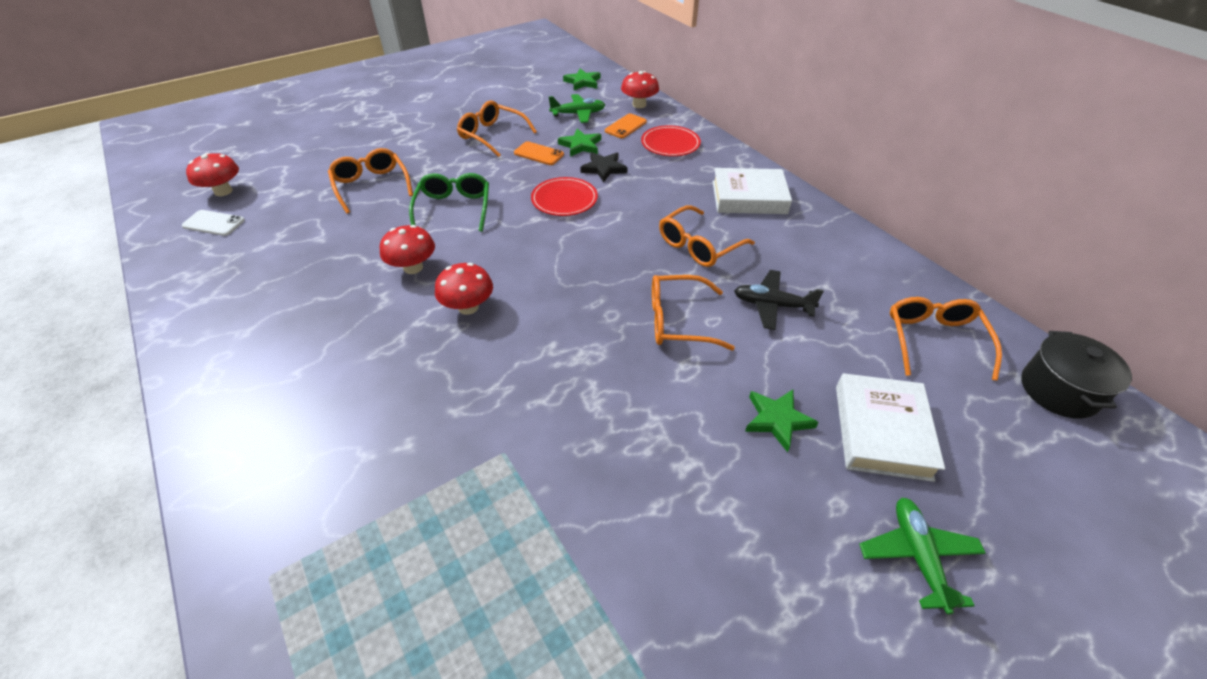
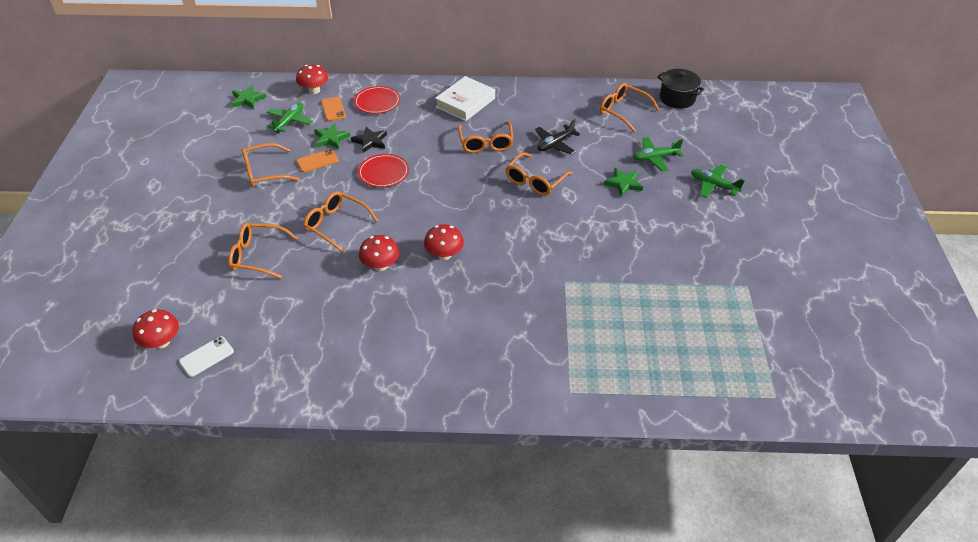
camera: 55 degrees left, 0 degrees up
green glasses [409,173,489,232] -> orange glasses [303,191,378,253]
white book [836,373,945,482] -> green plane [633,137,683,172]

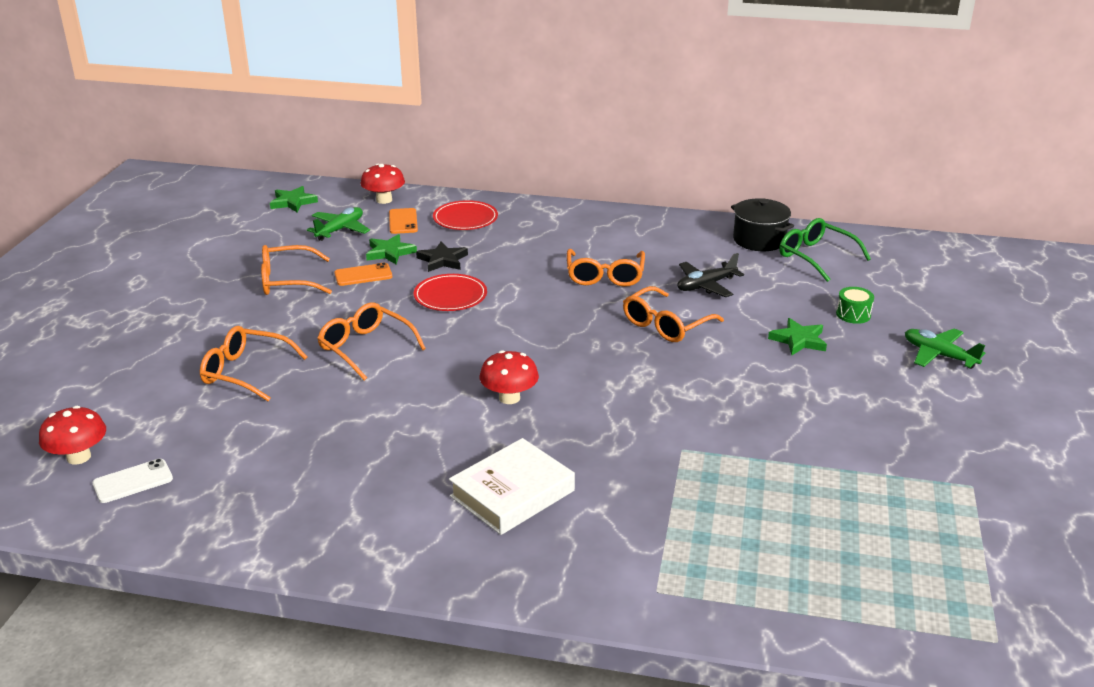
camera: 10 degrees right, 15 degrees down
red mushroom [359,235,399,271] -> none
white book [435,76,495,121] -> white book moved to [449,438,575,535]
orange glasses [600,83,660,132] -> green glasses [779,218,871,282]
green plane [633,137,683,172] -> green drum [836,287,874,324]
black pot [657,69,704,109] -> black pot moved to [731,199,794,251]

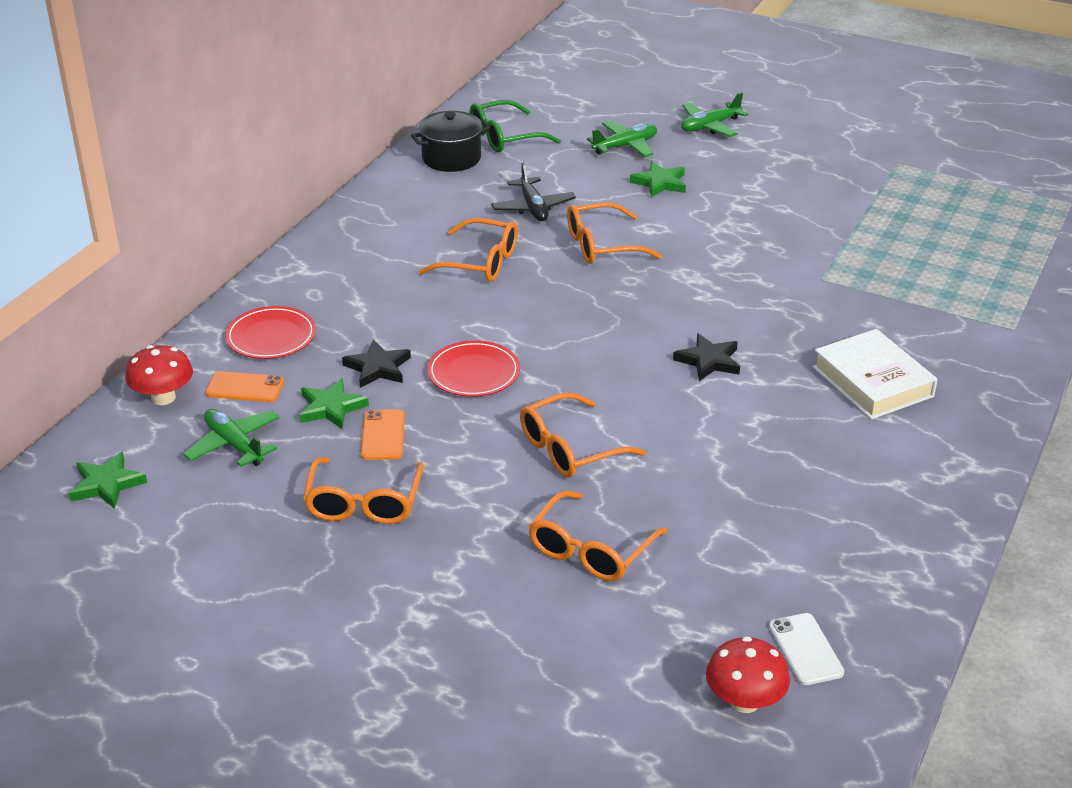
camera: 75 degrees left, 5 degrees up
red mushroom [480,350,539,404] -> black star [673,333,740,381]
orange glasses [623,286,724,342] -> orange glasses turned 105 degrees clockwise [567,202,662,264]
green drum [836,287,874,324] -> green plane [587,121,657,157]

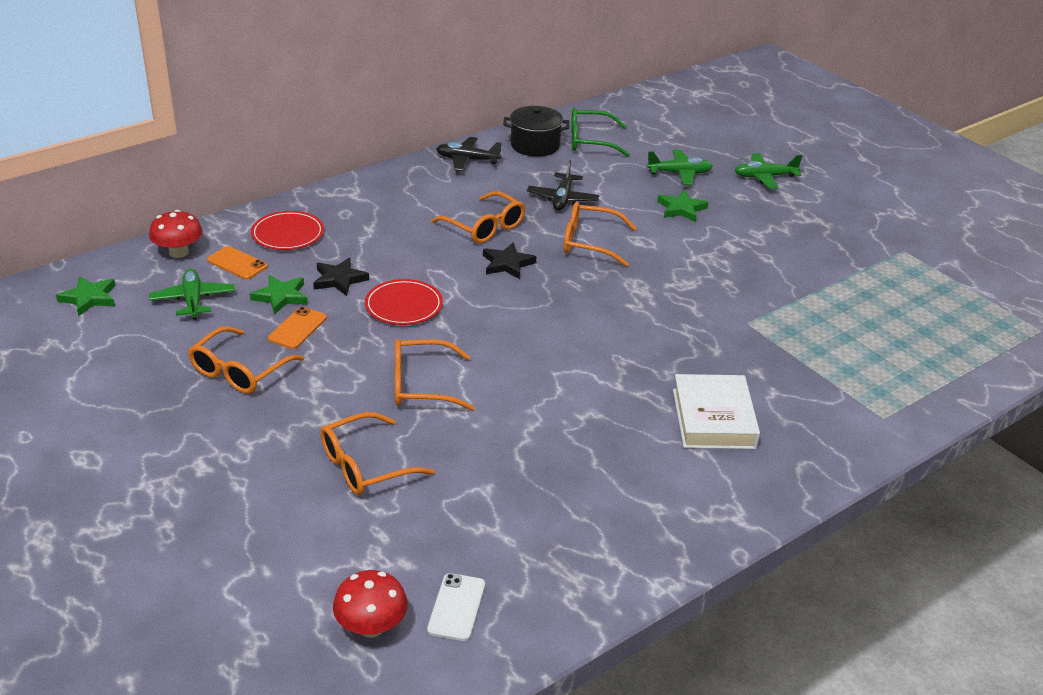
camera: 25 degrees right, 0 degrees up
black star [673,333,740,381] -> black star moved to [483,242,536,279]
none -> black plane [436,137,502,171]

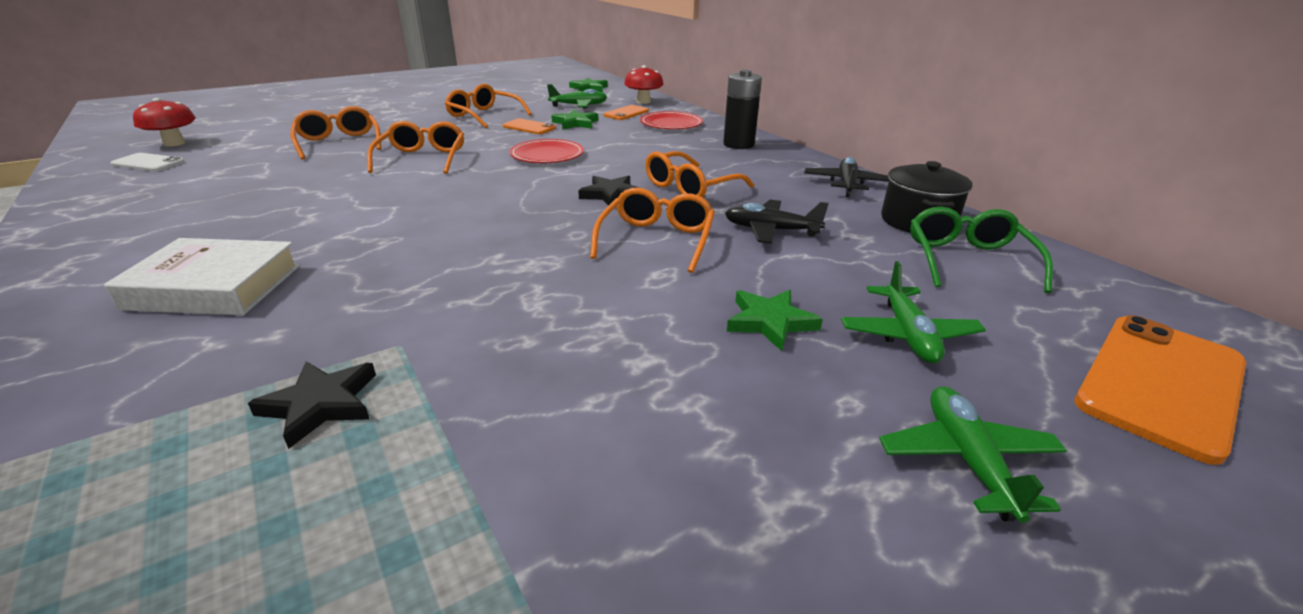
camera: 95 degrees right, 5 degrees down
black star [313,258,369,296] -> black star moved to [248,361,376,449]
none -> black battery [723,70,762,149]
none -> orange phone [1074,315,1246,465]

